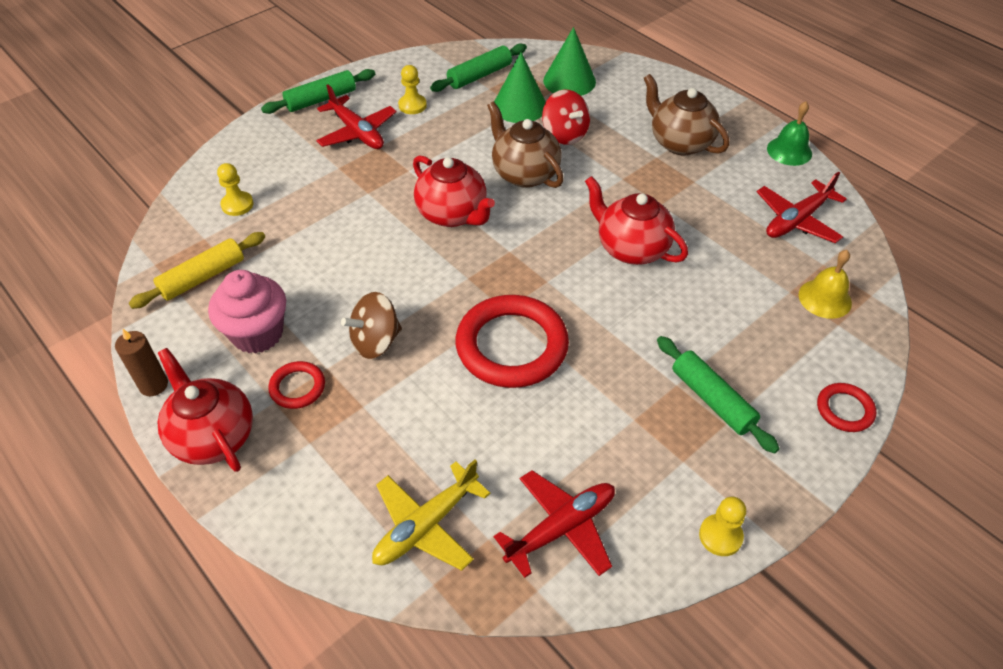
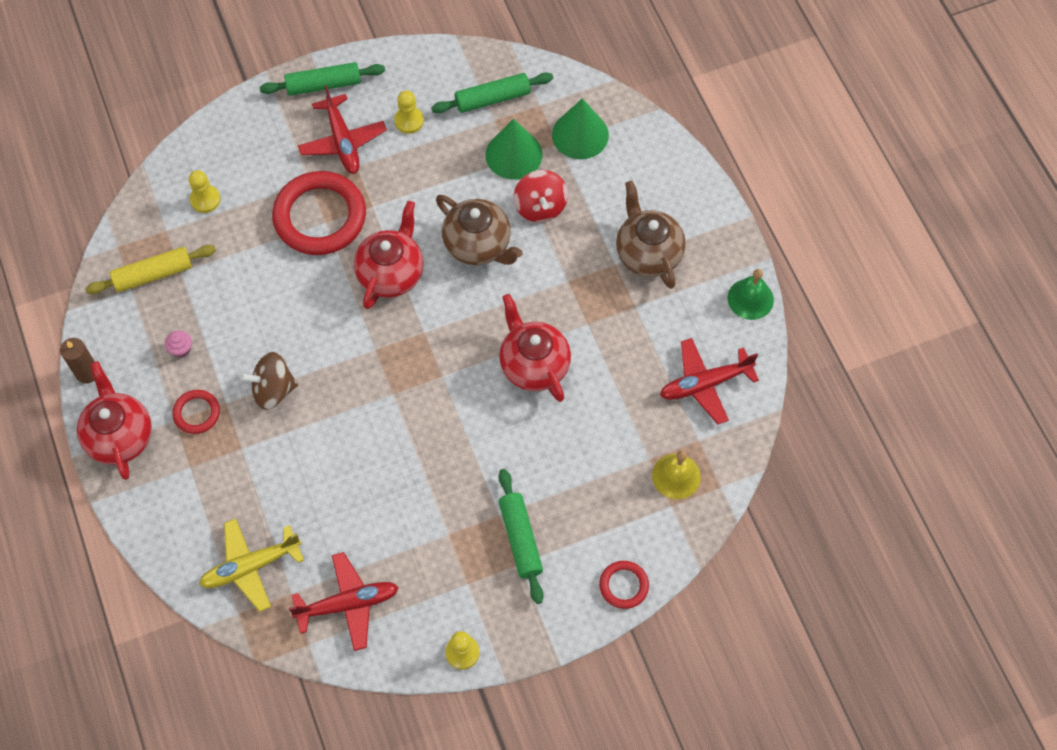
camera: 20 degrees right, 15 degrees up
pink cupcake [208,270,286,354] -> pink cupcake [165,330,192,358], size x0.42
red teapot [413,155,495,227] -> red teapot turned 135 degrees counterclockwise [354,201,424,309]
red ring [456,295,569,388] -> red ring moved to [272,171,366,255]
brown teapot [487,101,564,188] -> brown teapot turned 150 degrees clockwise [436,195,523,265]

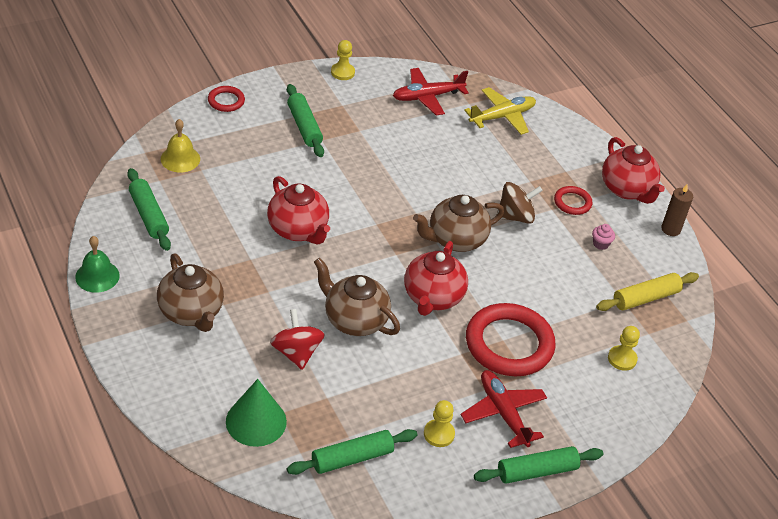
camera: 170 degrees right, 20 degrees down
green cone [485,119,543,180] -> none
red plane [660,338,759,424] -> green rolling pin [127,168,171,251]
none -> brown teapot [413,195,504,252]

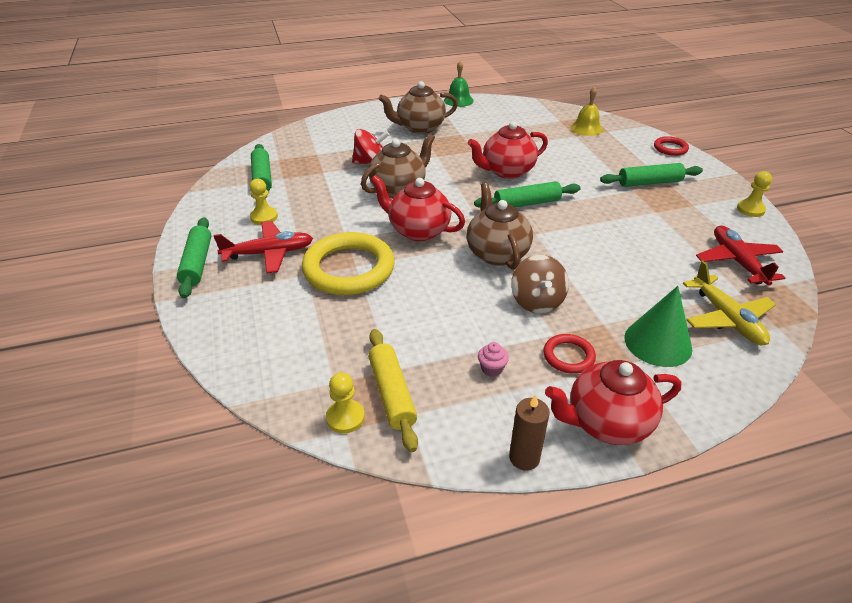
camera: 105 degrees right, 5 degrees down
green rolling pin [127,168,171,251] -> green rolling pin moved to [474,181,581,208]
green cone [226,379,287,447] -> green cone moved to [624,286,692,367]
red ring [466,303,556,376] -> yellow ring [302,232,395,295]
yellow pawn [608,326,640,371] -> yellow pawn moved to [326,372,365,433]

